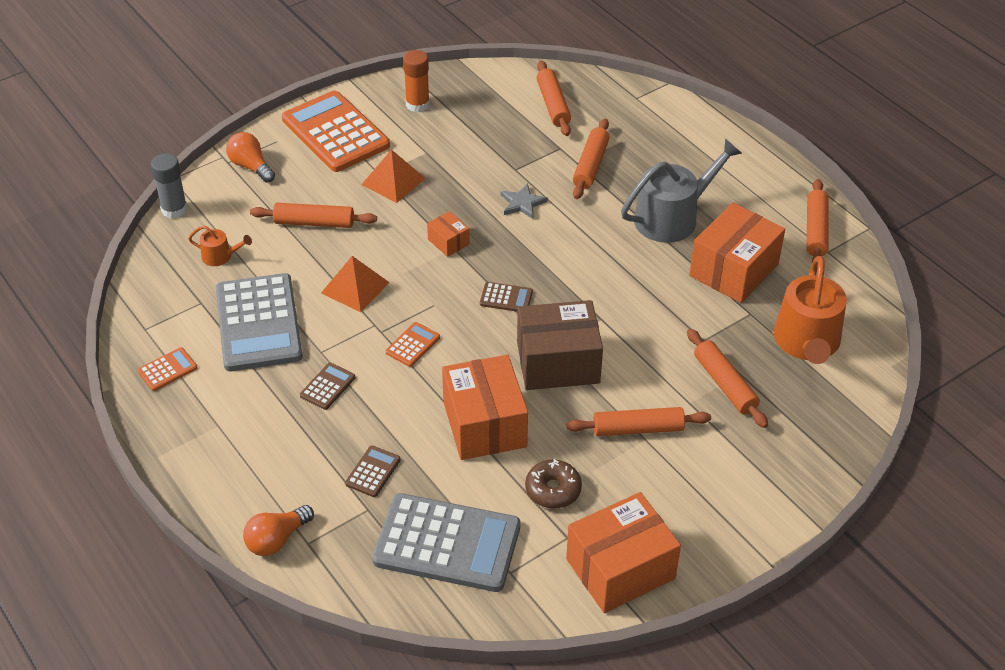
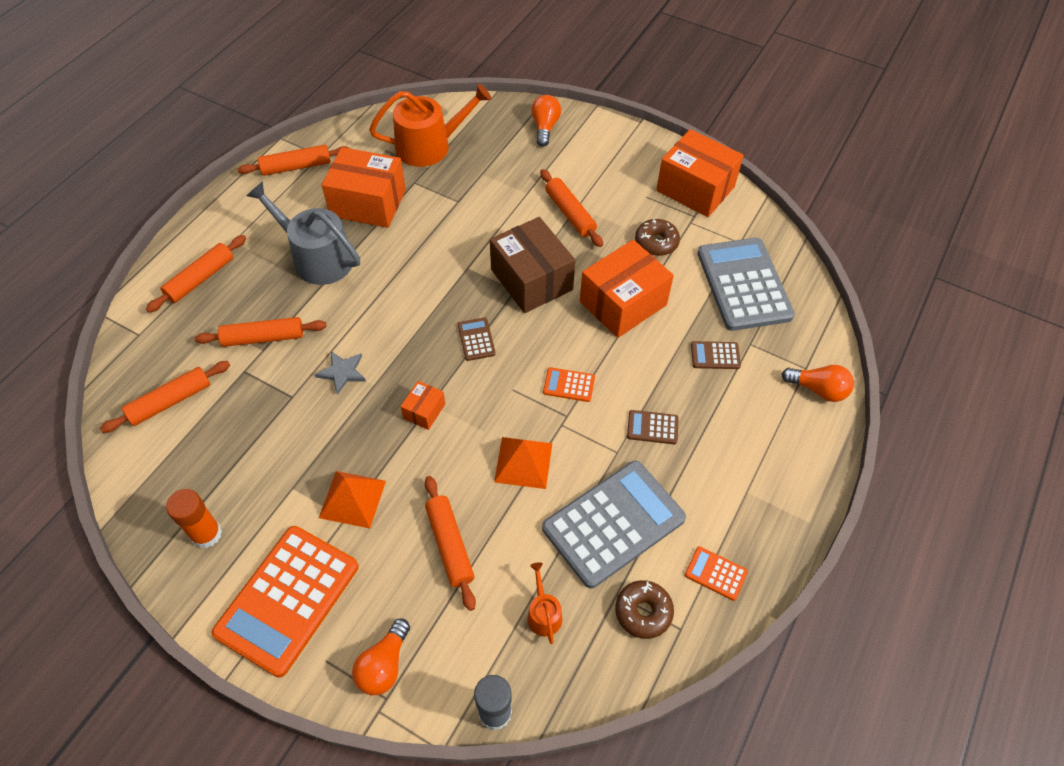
camera: 115 degrees left, 10 degrees up
orange rolling pin [687,329,768,428] -> orange rolling pin moved to [146,235,246,313]
none -> orange light bulb [531,95,561,147]
none -> brown donut [615,580,674,639]

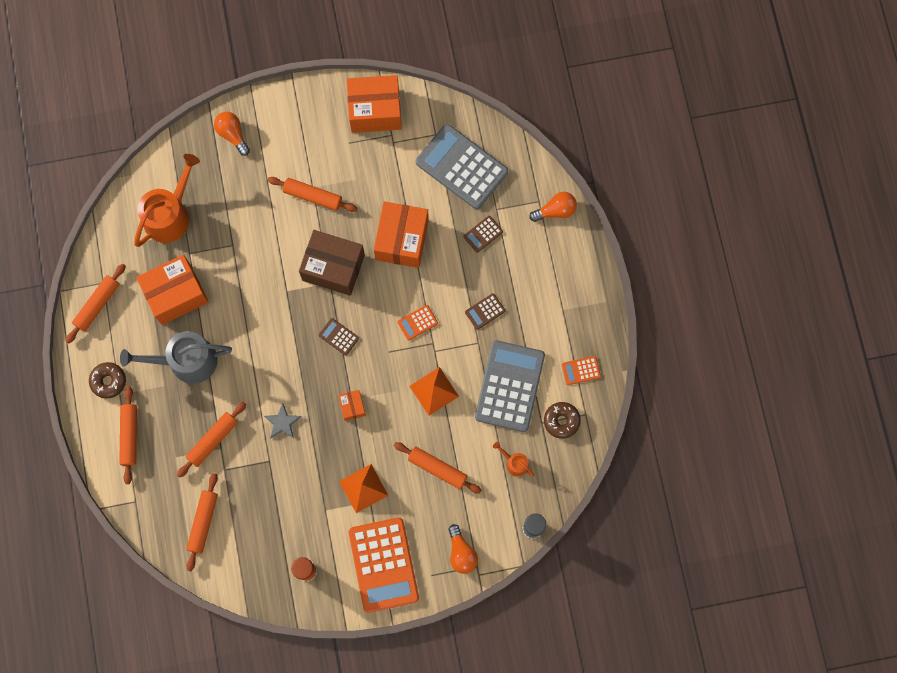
camera: 40 degrees left, 20 degrees up
brown donut [635,219,680,256] -> brown donut moved to [89,362,126,399]

